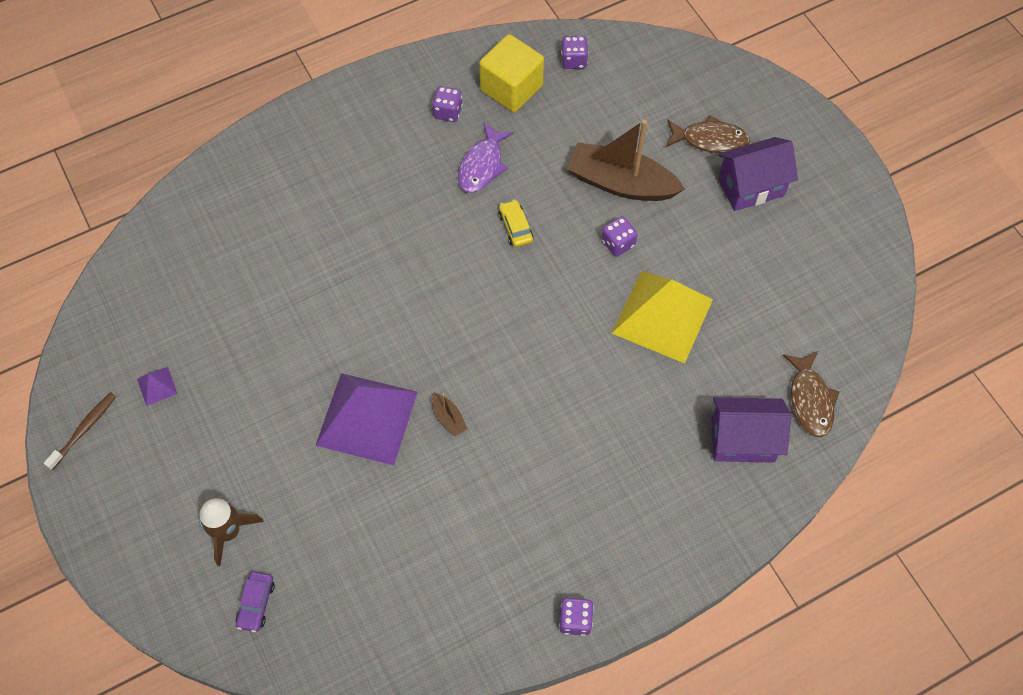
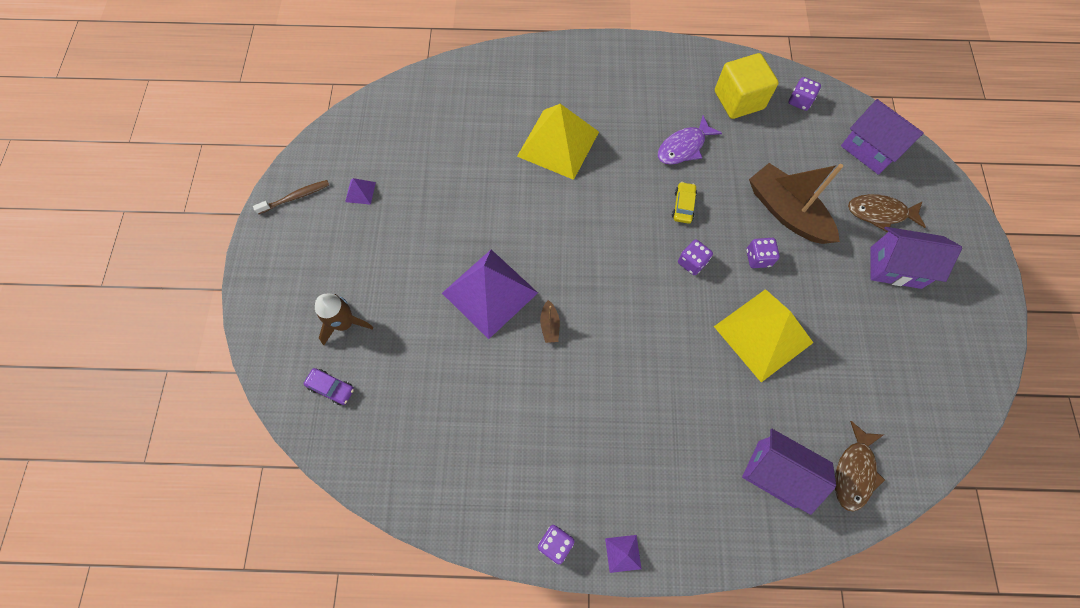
camera: 30 degrees right, 5 degrees up
purple car [236,572,275,632] -> purple car turned 105 degrees counterclockwise [303,368,354,405]
purple dice [432,86,463,122] -> purple dice moved to [678,239,713,275]
brown fish [666,115,750,153] -> brown fish turned 150 degrees clockwise [848,194,926,232]
none -> yellow pyramid [517,104,599,180]
none -> purple pyramid [605,535,642,573]
none -> purple house [841,99,924,175]

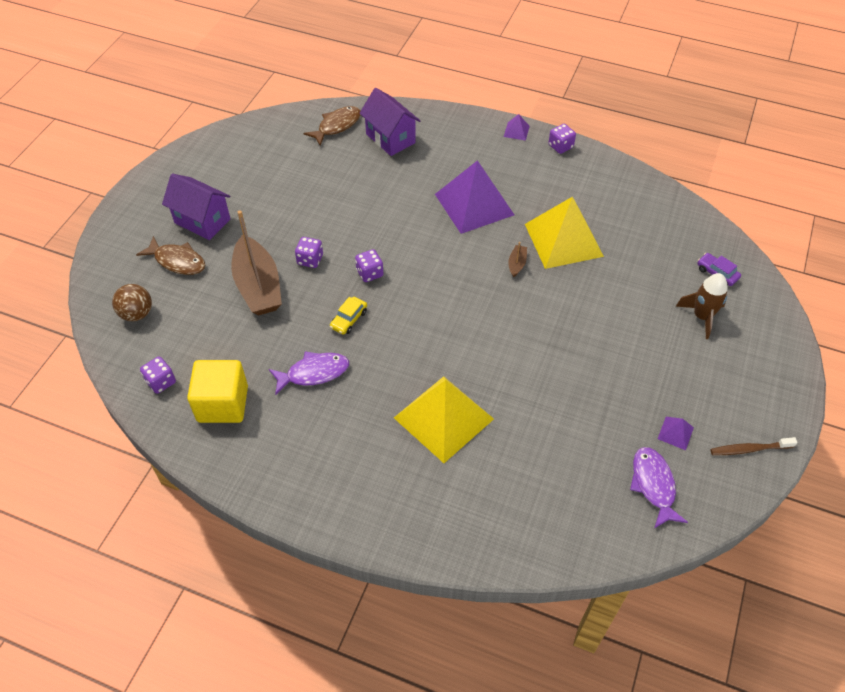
camera: 160 degrees left, 15 degrees down
purple pyramid [442,250,538,339] -> purple pyramid moved to [435,160,514,234]
yellow pyramid [714,289,813,382] -> yellow pyramid moved to [525,197,604,269]
purple house [841,99,924,175] -> brown ball [112,284,152,321]
none -> purple fish [630,447,688,528]

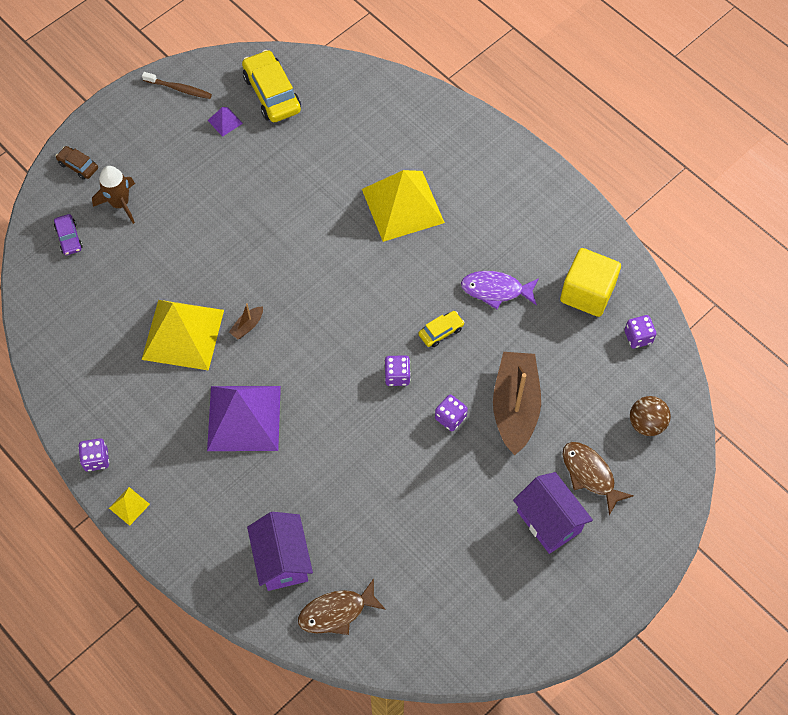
camera: 155 degrees left, 10 degrees up
purple pyramid [504,114,530,141] -> yellow pyramid [109,487,150,526]
purple fish [630,447,688,528] -> yellow car [242,50,301,122]
none -> brown car [56,146,98,180]

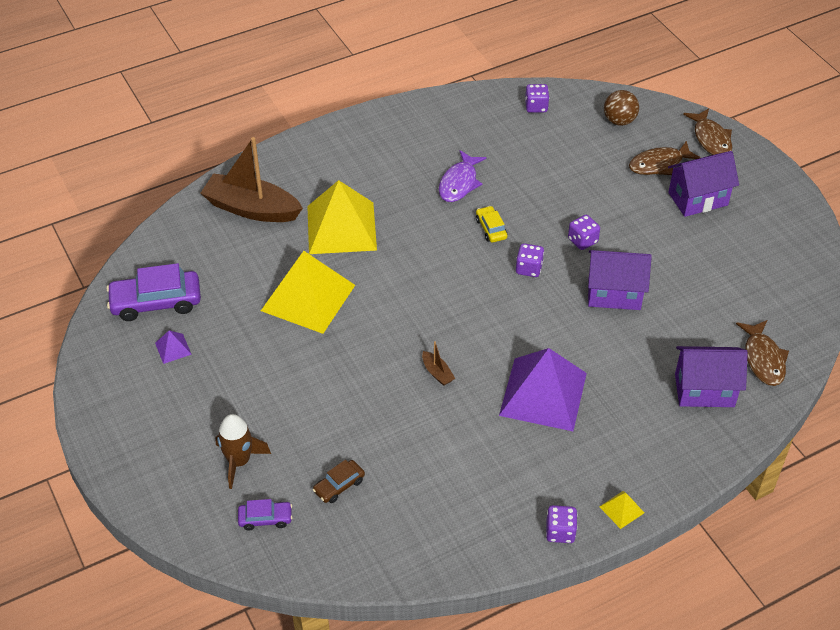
camera: 75 degrees left, 15 degrees down
brown car [56,146,98,180] -> brown car moved to [313,460,365,503]
yellow pyramid [141,300,224,371] -> yellow pyramid moved to [261,251,355,334]
brown toothbrush [142,72,212,99] -> none
yellow car [242,50,301,122] -> purple car [106,263,201,321]
brown boat [493,352,541,455] -> brown boat moved to [201,137,303,222]
yellow cube [560,248,621,317] -> none
none -> purple house [588,250,652,310]
none -> brown fish [683,108,732,155]

